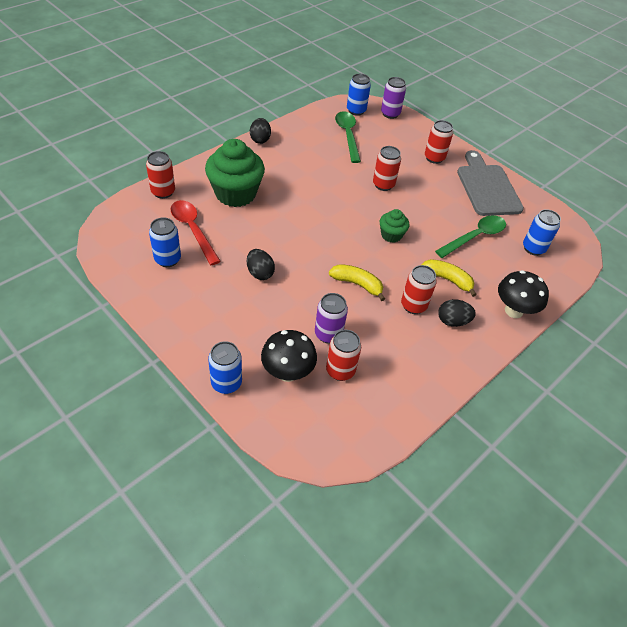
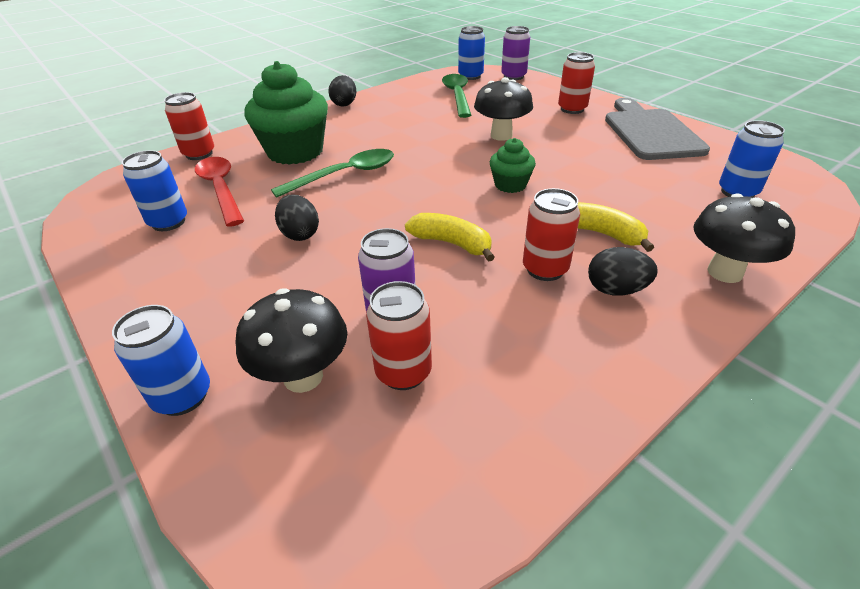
camera: 10 degrees right, 10 degrees down
red can [373,146,401,191] -> black mushroom [474,77,533,141]
green spoon [435,215,506,258] -> green spoon moved to [271,149,394,198]

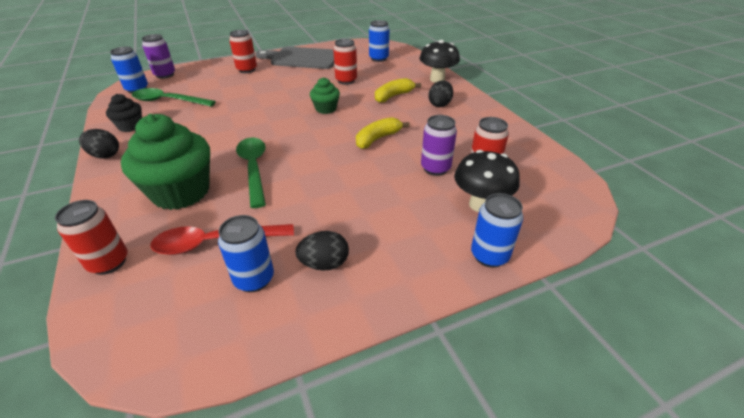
camera: 75 degrees left, 0 degrees up
black egg [275,194,319,241] -> black egg moved to [295,231,349,271]
black mushroom [474,77,533,141] -> none
red can [523,188,580,281] -> red can moved to [333,39,357,85]
none -> black cupcake [106,94,142,132]

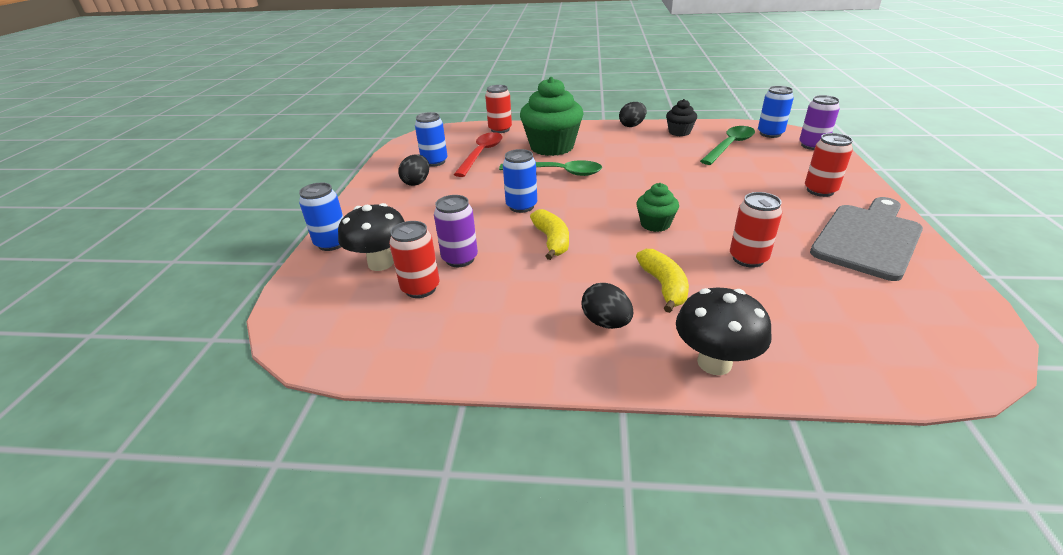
camera: 120 degrees right, 5 degrees down
blue can [369,20,389,62] -> blue can moved to [503,149,537,213]

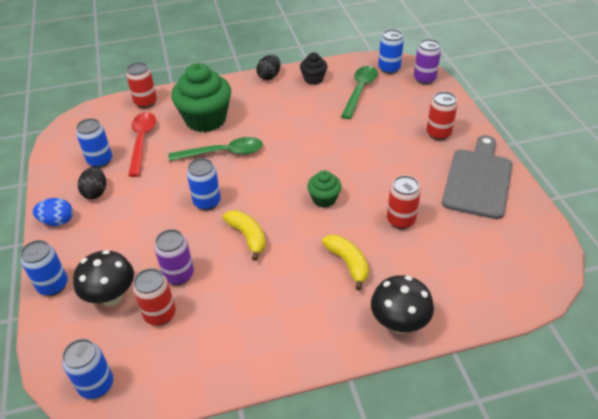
camera: 20 degrees left, 10 degrees up
black egg [581,283,633,329] -> none
none -> blue egg [33,198,73,226]
none -> blue can [62,339,113,399]

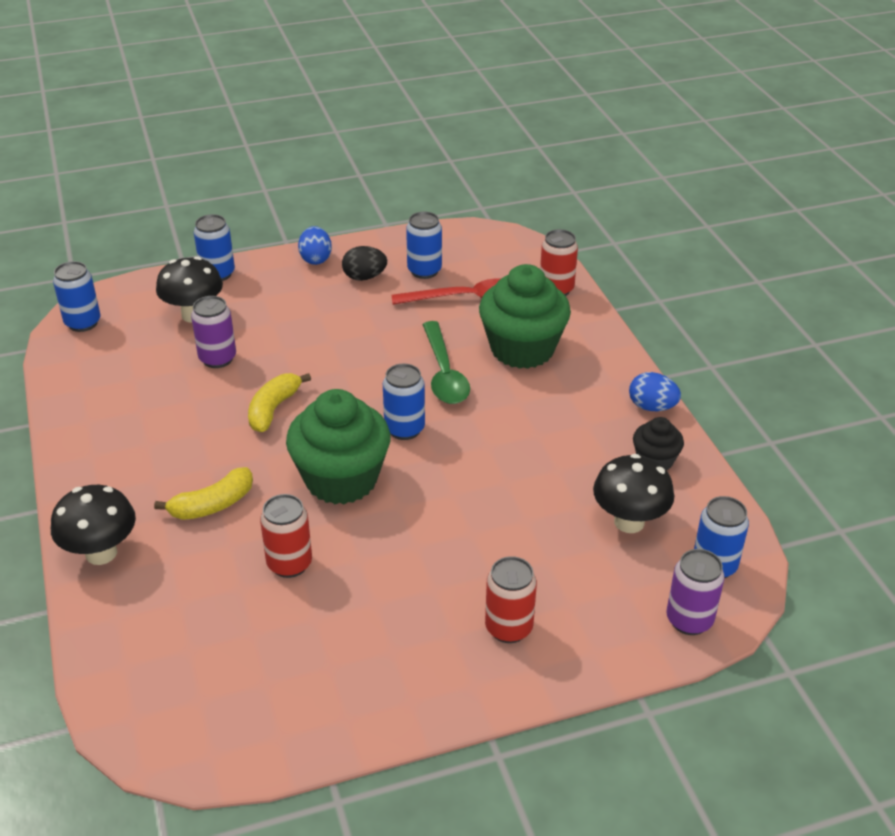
camera: 85 degrees right, 5 degrees down
red can [133,268,176,326] -> none
blue can [187,158,221,211] -> blue can moved to [383,363,425,440]
yellow banana [223,210,266,261] -> yellow banana turned 150 degrees clockwise [248,373,311,432]
black egg [256,55,280,80] -> blue egg [629,372,681,411]
green cupcake [307,170,342,208] -> green cupcake [286,389,390,504], size x1.99
green spoon [341,66,378,119] -> black mushroom [593,454,674,533]
grey cutting board [442,135,512,219] -> none

